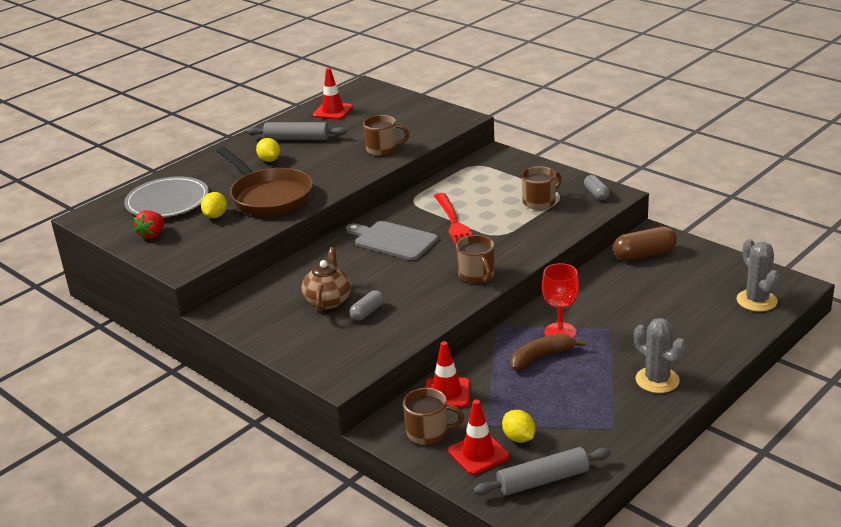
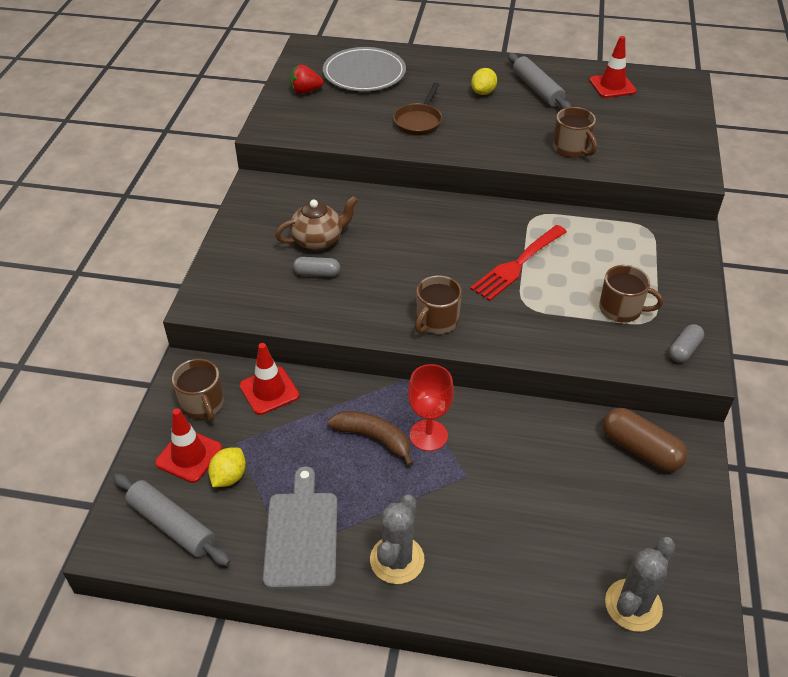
camera: 55 degrees right, 15 degrees up
yellow lemon [201,192,227,218] -> none
brown pan [217,147,313,216] -> brown pan [393,83,442,136], size x0.56
grey cutting board [346,221,438,260] -> grey cutting board moved to [263,466,338,589]

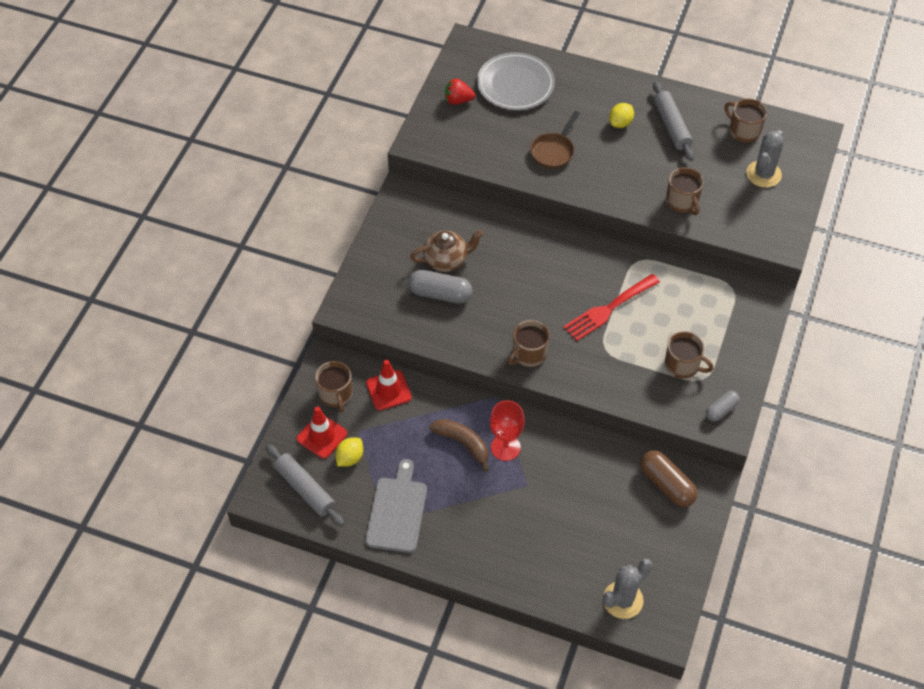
camera: 10 degrees right, 10 degrees up
grey capsule [293,257,340,277] -> grey capsule [408,270,473,304], size x1.65
grey cactus [370,494,425,584] -> grey cactus moved to [746,130,784,188]
red traffic cone [589,36,637,98] -> brown mug [724,99,767,142]

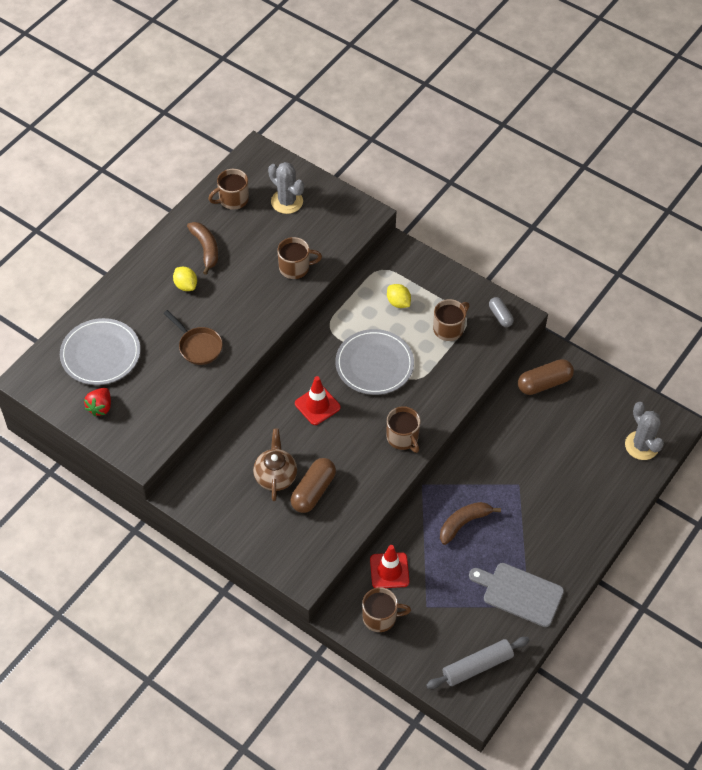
camera: 75 degrees left, 0 degrees up
red traffic cone [297,406,347,459] -> red traffic cone moved to [295,376,341,425]
yellow lemon [335,438,363,467] -> yellow lemon moved to [387,284,411,308]
grey capsule [408,270,473,304] -> brown capsule [291,458,336,513]
red goblet [490,400,525,461] -> none
red fork [563,274,660,341] -> grey plate [335,329,414,395]
grey rolling pin [653,81,694,161] -> brown banana [187,222,218,275]

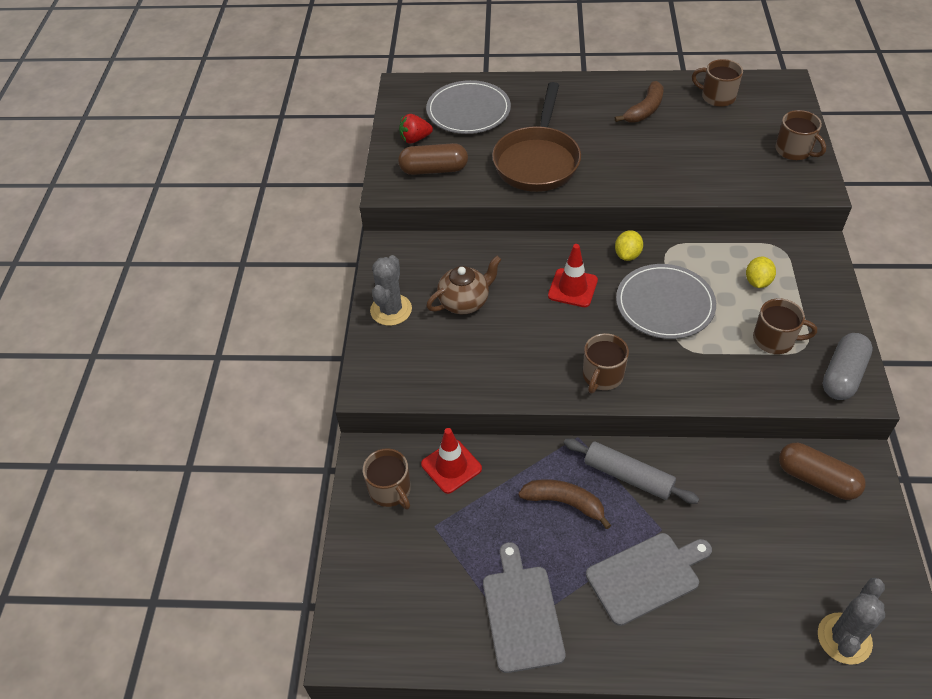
camera: 60 degrees right, 5 degrees down
brown pan [164,310,223,365] -> brown pan [492,82,581,192], size x1.79
yellow lemon [173,267,197,291] -> yellow lemon moved to [615,230,643,261]
grey cactus [268,162,304,214] -> grey cactus moved to [370,255,412,326]
brown mug [277,237,322,279] -> brown mug moved to [775,110,826,160]
brown capsule [291,458,336,513] -> brown capsule moved to [398,143,468,175]
grey rolling pin [426,637,530,689] -> grey rolling pin moved to [564,438,699,504]
grey capsule [489,297,514,327] -> grey capsule [823,333,873,400], size x1.65
none -> grey cutting board [586,533,712,626]

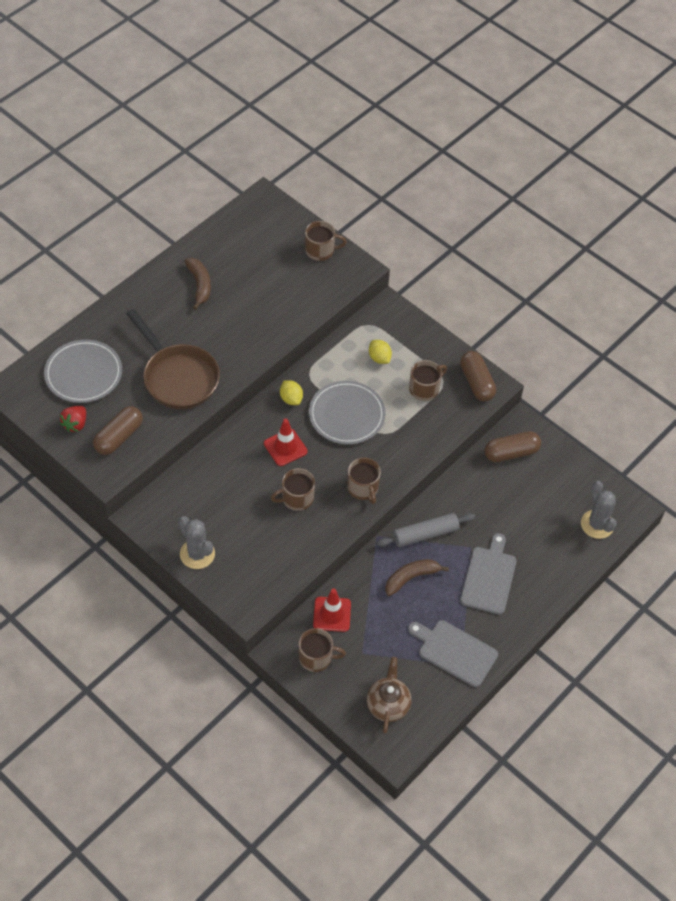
camera: 55 degrees left, 5 degrees up
brown teapot [426,256,502,314] -> brown teapot moved to [367,657,411,733]
brown mug [692,59,743,107] -> brown mug moved to [271,468,315,511]
grey capsule [823,333,873,400] -> brown capsule [460,351,496,402]

